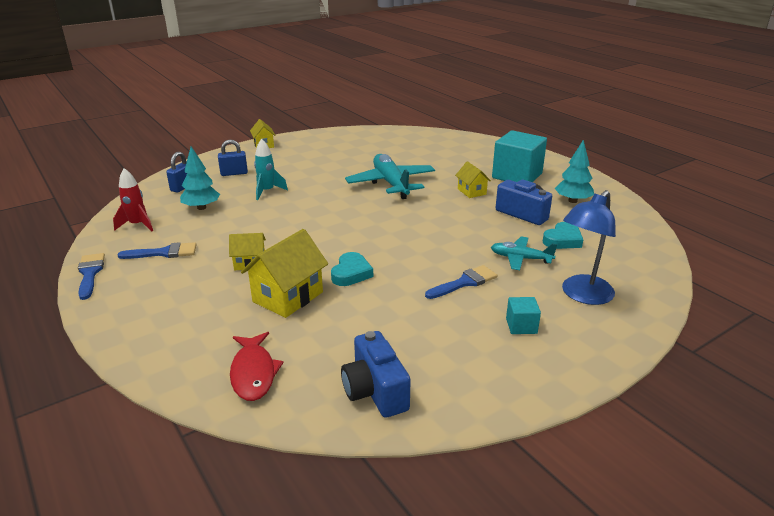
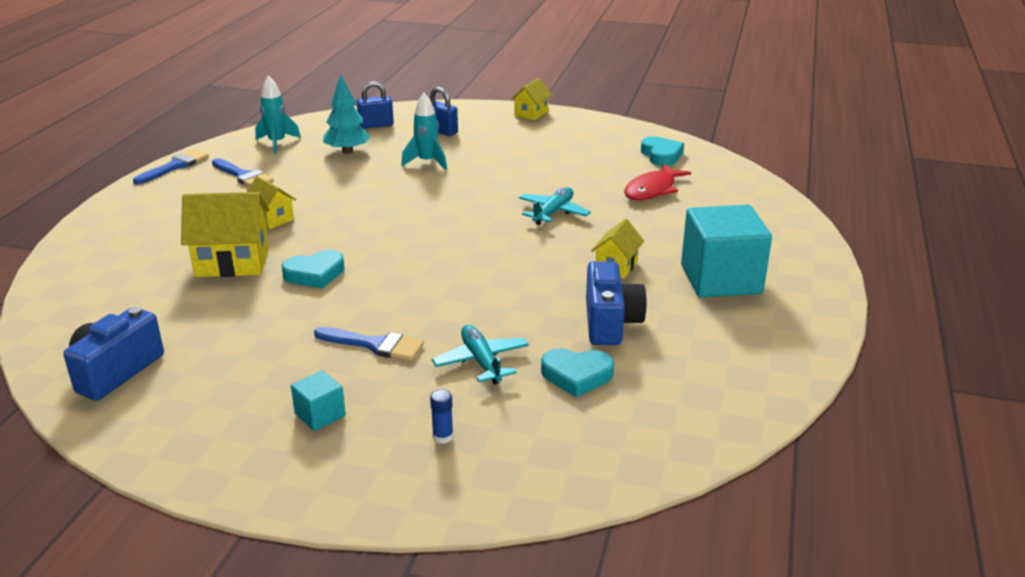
camera: 50 degrees right, 0 degrees up
red rocket [113,168,153,231] -> turquoise rocket [255,76,301,154]
red fish [230,332,284,401] -> red fish moved to [624,164,691,200]
turquoise plane [345,154,435,199] -> turquoise plane [519,187,591,225], size x0.57
turquoise tree [555,140,594,203] -> none
blue lamp [562,190,616,305] -> blue glue stick [430,390,453,444]
none -> turquoise heart [641,136,684,166]

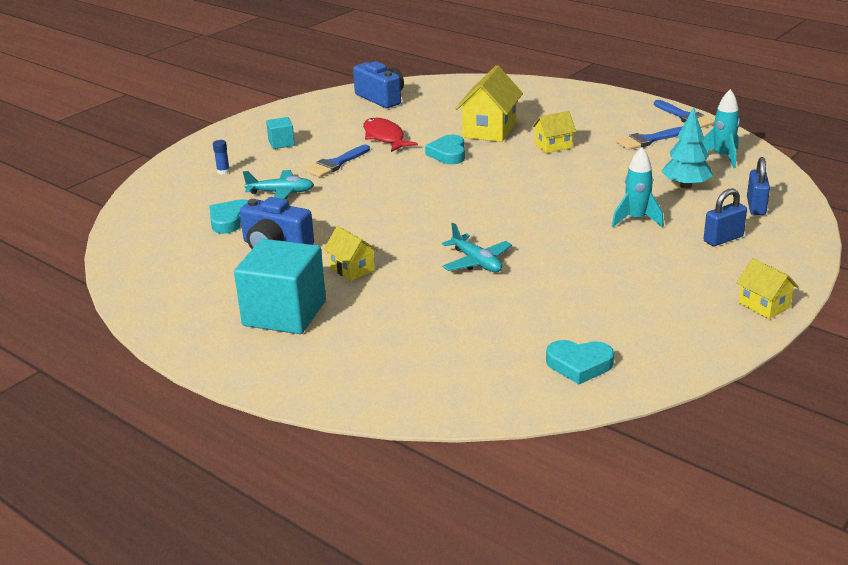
camera: 115 degrees right, 0 degrees up
red fish [624,164,691,200] -> red fish moved to [363,118,418,152]

